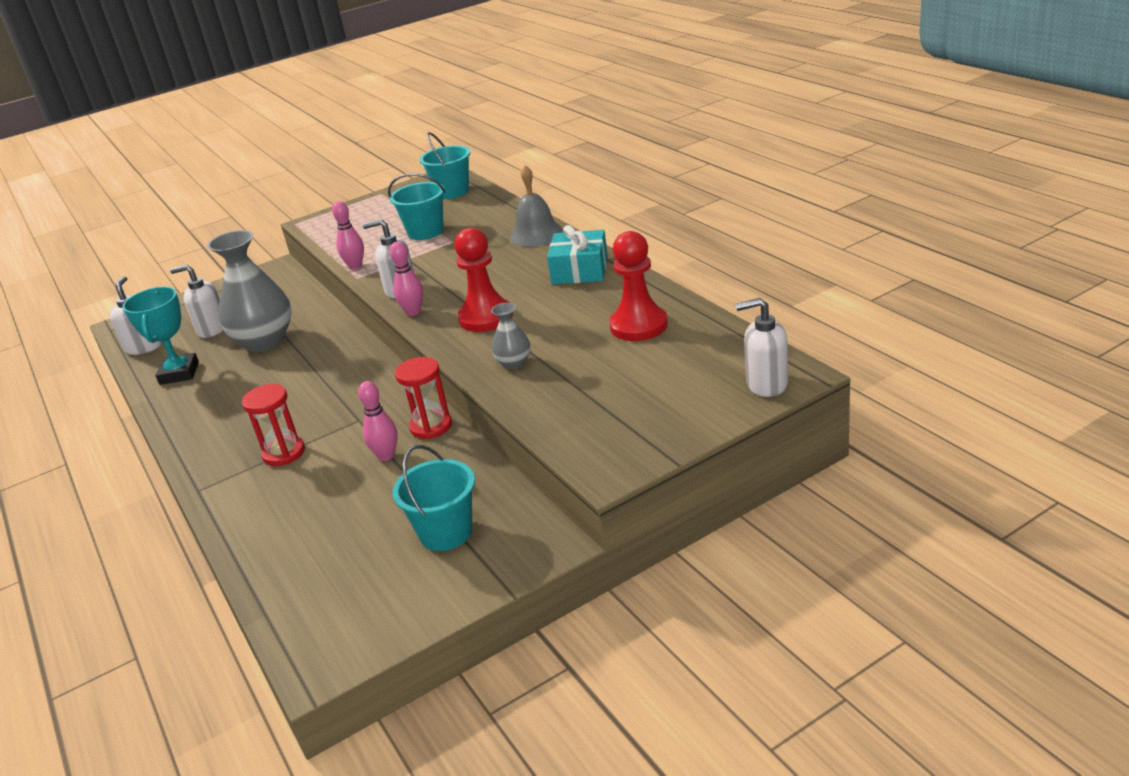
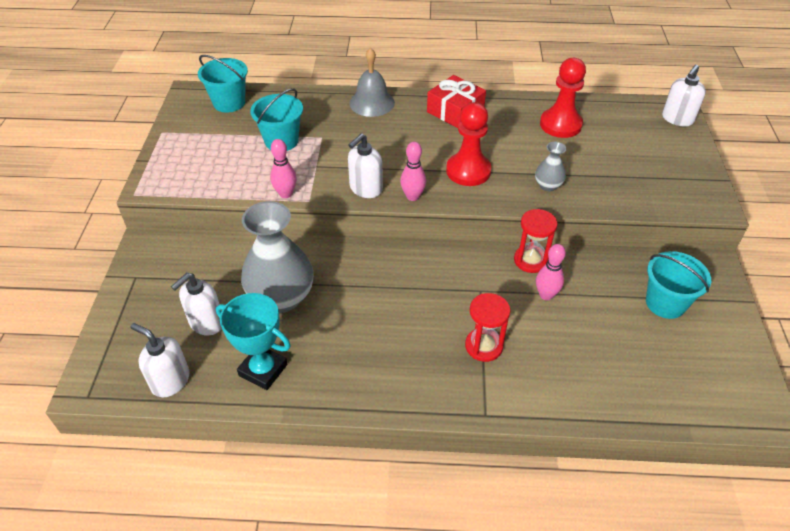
camera: 60 degrees left, 15 degrees up
turquoise gift [547,225,608,284] -> red gift [427,75,486,128]

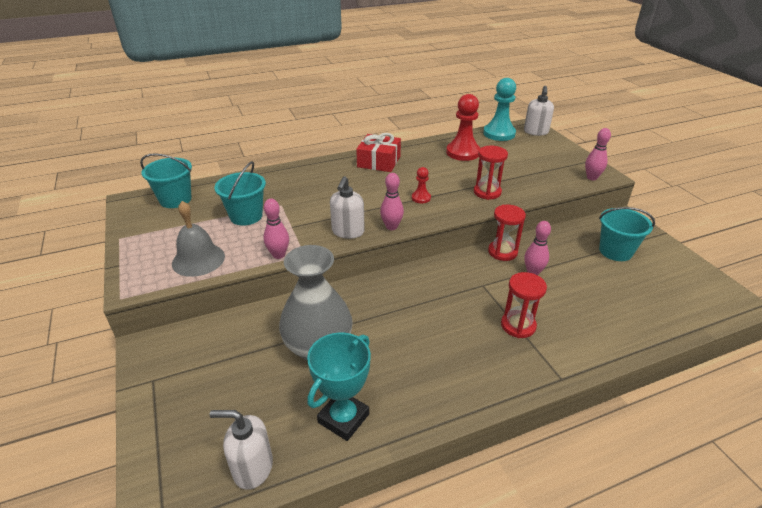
camera: 25 degrees left, 10 degrees down
white soap dispenser [171,273,222,336] -> none
turquoise trophy [216,293,291,390] -> turquoise trophy turned 60 degrees counterclockwise [307,332,371,441]
grey bell [349,48,395,117] -> grey bell moved to [172,201,225,277]
red pawn [446,102,491,186] -> red pawn [412,167,431,203], size x0.50
grey vase [535,142,566,191] -> red hourglass [474,146,508,200]
none -> turquoise pawn [483,78,516,141]
none -> pink bowling pin [585,128,611,180]

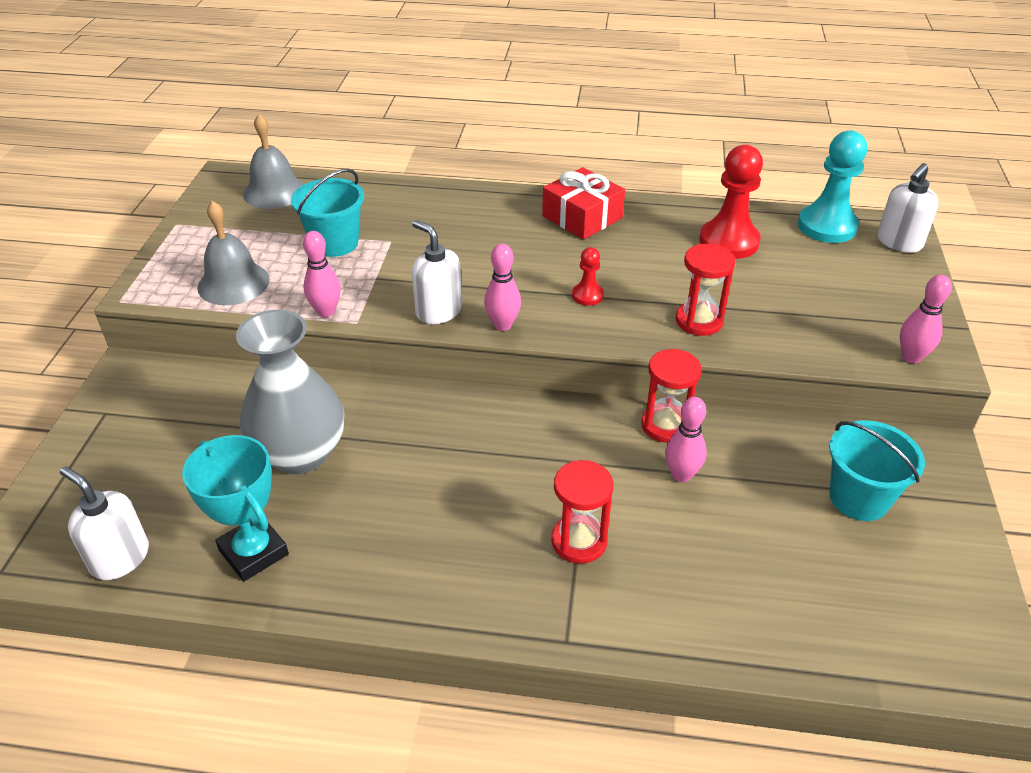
camera: 30 degrees right, 5 degrees up
turquoise bucket [140,153,192,208] -> grey bell [243,114,304,209]
turquoise trophy [307,332,371,441] -> turquoise trophy turned 75 degrees clockwise [182,435,289,582]
white soap dispenser [330,176,365,239] -> white soap dispenser turned 90 degrees clockwise [412,220,462,324]

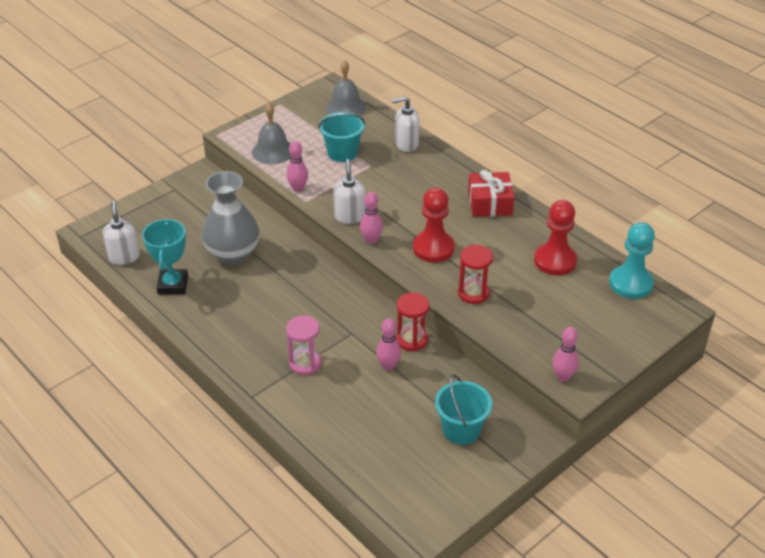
camera: 40 degrees right, 0 degrees up
red hourglass [551,460,613,564] -> pink hourglass [286,315,321,375]
red pawn [572,247,604,306] -> red pawn [413,188,455,262], size x2.00
white soap dispenser [877,163,939,253] -> white soap dispenser moved to [392,96,419,152]

